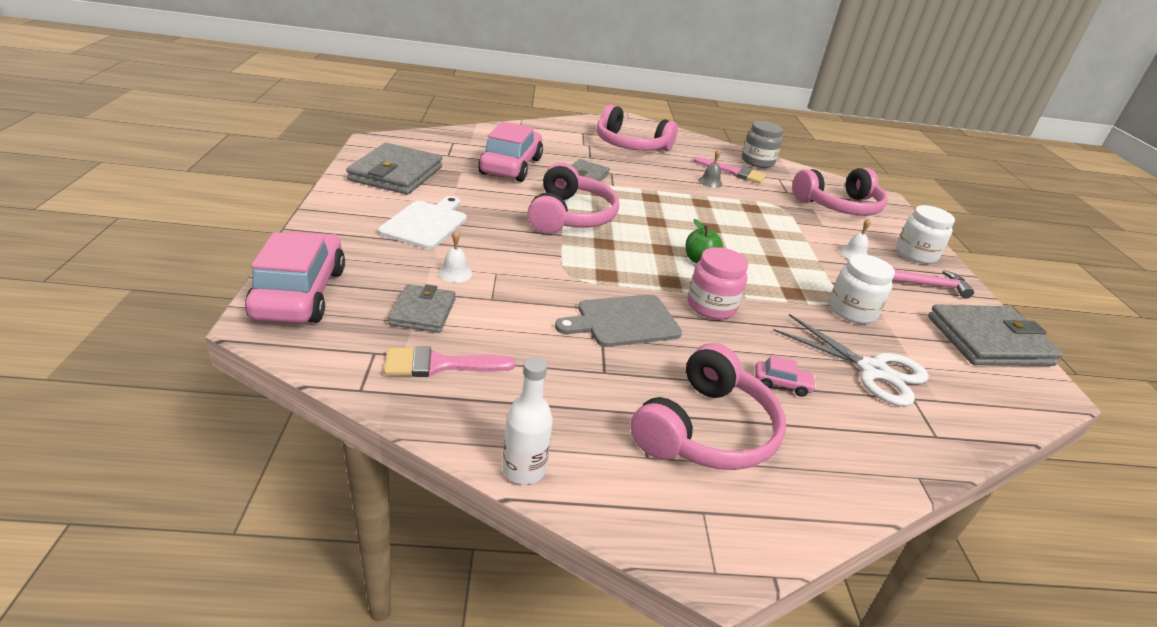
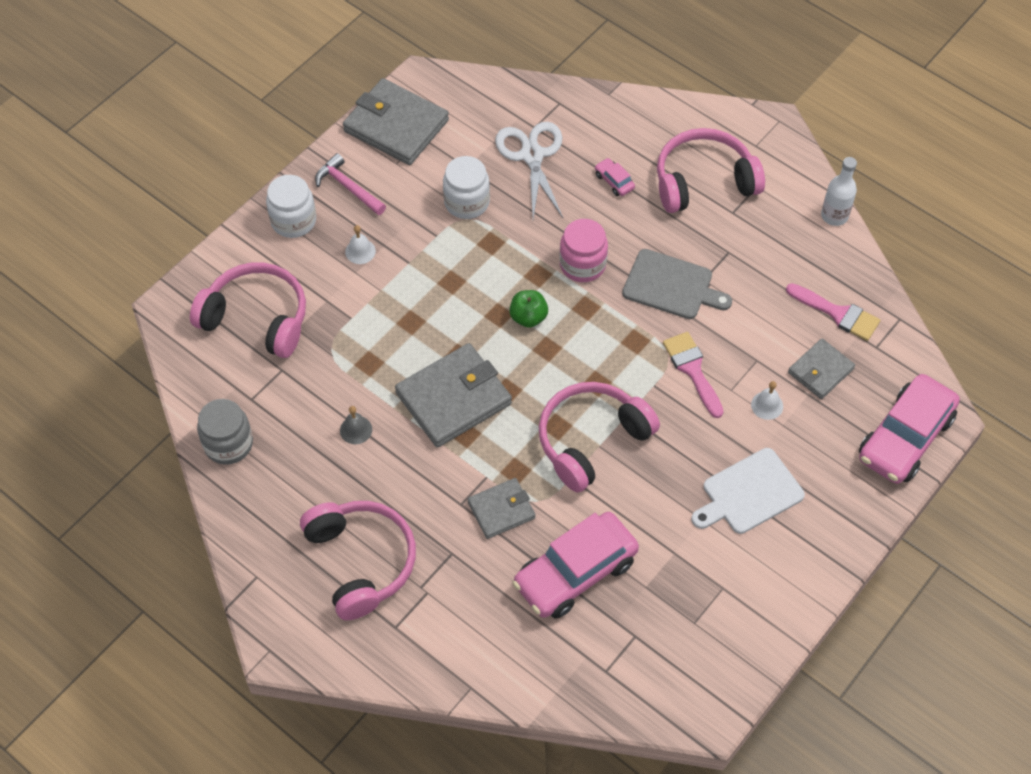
camera: 135 degrees left, 25 degrees up
grey wallet [346,143,442,195] -> grey wallet moved to [395,343,512,447]
pink brush [693,157,766,183] -> pink brush moved to [663,332,724,418]

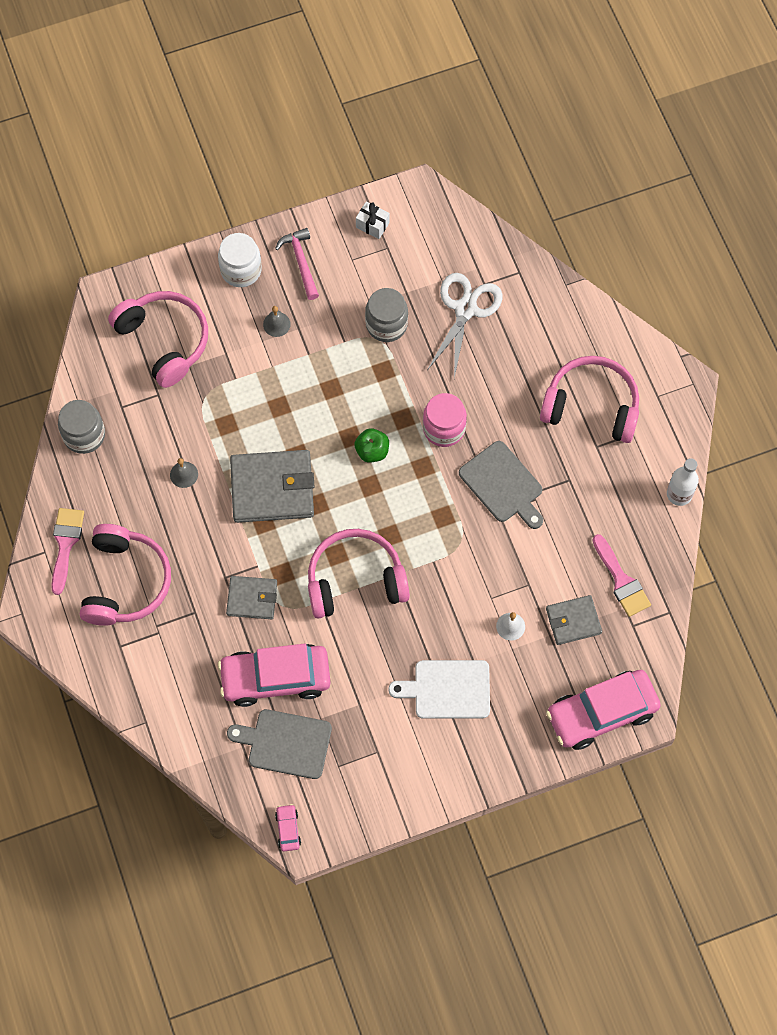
camera: 30 degrees right, 10 degrees up
grey wallet [343,78,449,165] -> white gift [356,202,389,239]
white bell [345,225,376,264] -> grey bell [263,306,291,337]
white jar [443,156,490,219] -> grey jar [365,288,408,342]
pink car [595,158,635,196] -> pink car moved to [275,804,301,851]
pink brush [663,332,724,418] -> pink brush moved to [51,508,84,595]
none -> grey cutting board [227,709,332,779]

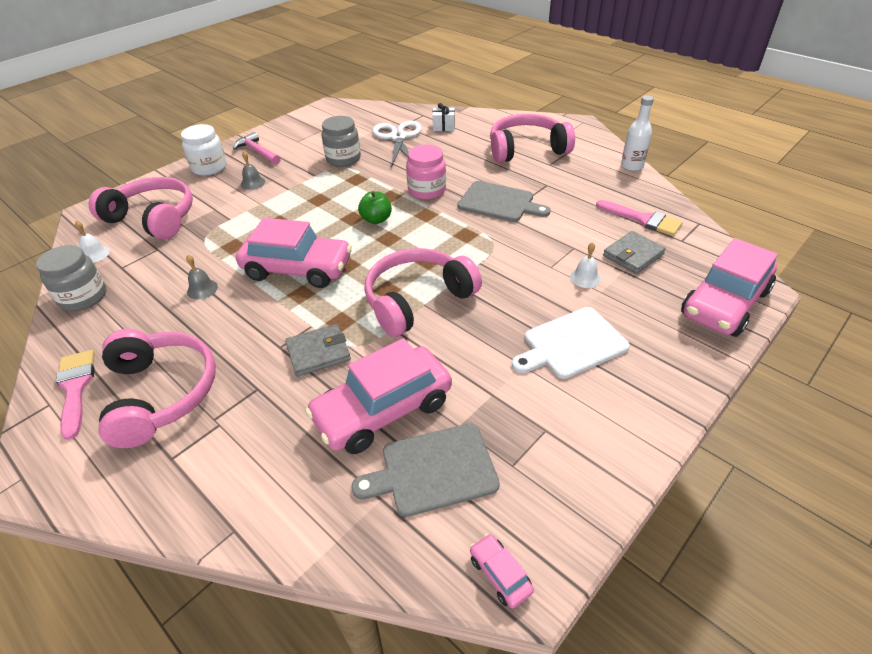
camera: 25 degrees left, 25 degrees down
grey wallet [230,450,315,523] -> pink car [236,218,352,288]
white gift [356,202,389,239] -> white gift moved to [432,103,455,131]
none -> white bell [75,221,110,263]

